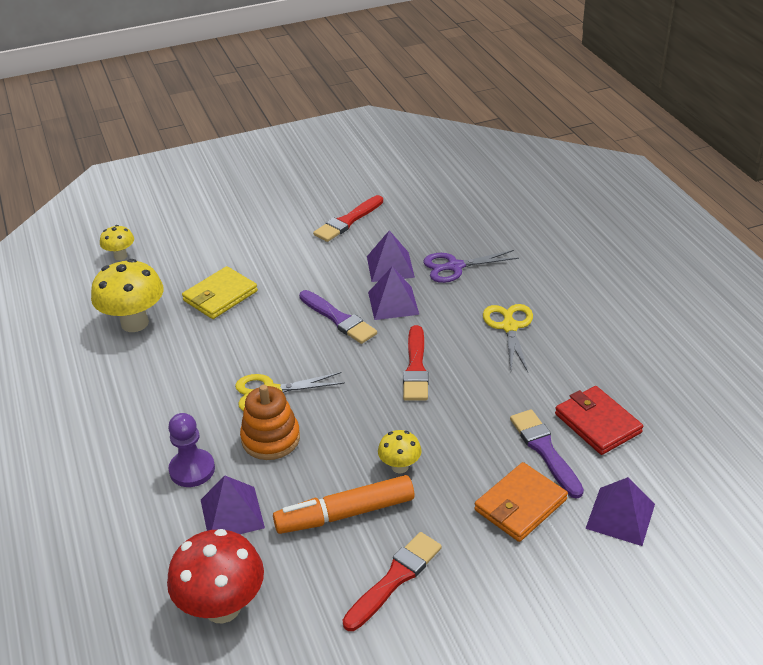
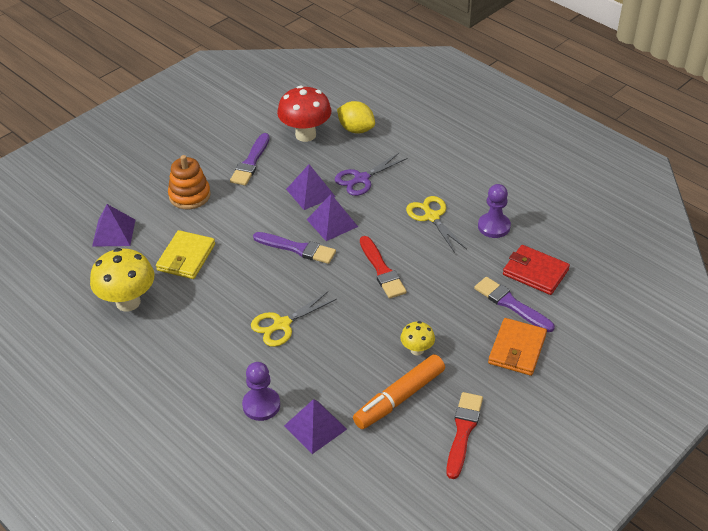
camera: 25 degrees left, 5 degrees up
yellow mushroom [100,225,134,260] -> none
red mushroom [167,529,264,623] -> red mushroom moved to [277,86,331,142]
orange stacking toy [240,385,300,460] -> orange stacking toy moved to [168,155,211,209]
red brush [313,195,383,242] -> purple brush [230,133,270,185]
purple pyramid [585,477,655,546] -> purple pyramid moved to [92,204,135,247]
none -> yellow lemon [337,101,375,134]
none -> purple pawn [478,184,511,238]

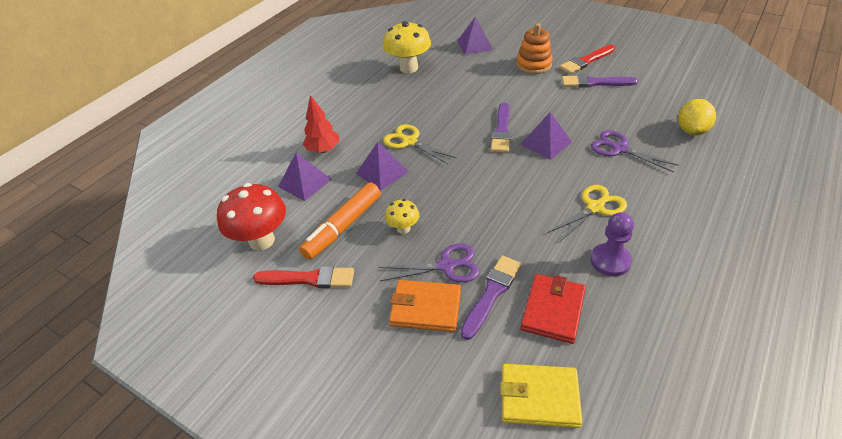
camera: 80 degrees right, 0 degrees up
yellow wallet [156,230,215,279] -> yellow wallet moved to [500,364,582,428]
purple pawn [242,362,280,421] -> red tree [303,95,339,153]
red mushroom [277,86,331,142] -> red mushroom moved to [217,183,286,251]
purple pyramid [286,164,336,210] -> purple pyramid moved to [356,142,409,191]
orange marker [353,354,445,429] -> orange marker turned 90 degrees counterclockwise [299,182,381,260]
red brush [360,236,407,299] -> red brush moved to [560,45,615,74]
none -> purple scissors [379,243,480,282]

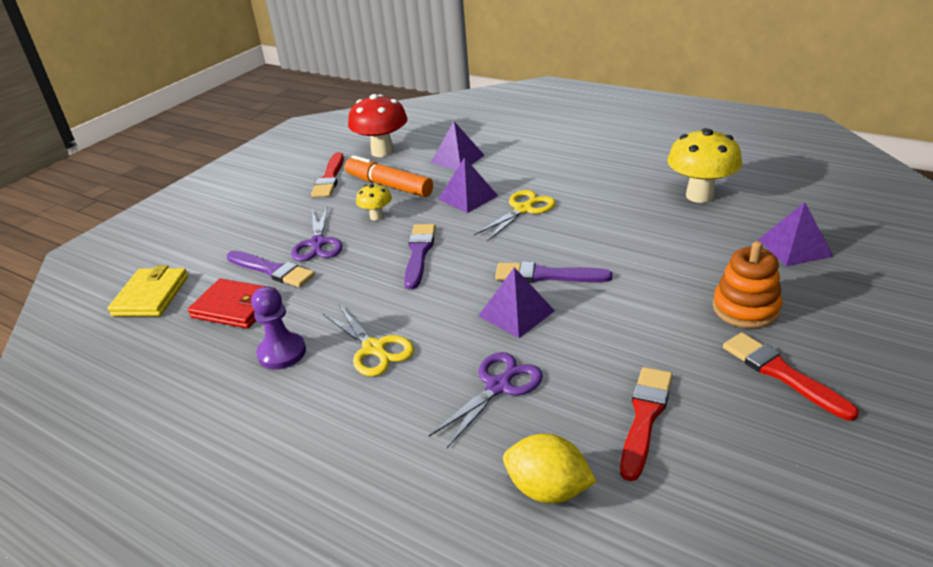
camera: 90 degrees right, 10 degrees down
red tree [303,95,339,153] -> none
orange wallet [389,280,461,332] -> none
purple brush [562,75,638,88] -> purple brush moved to [404,224,436,289]
none -> red brush [620,367,673,481]

